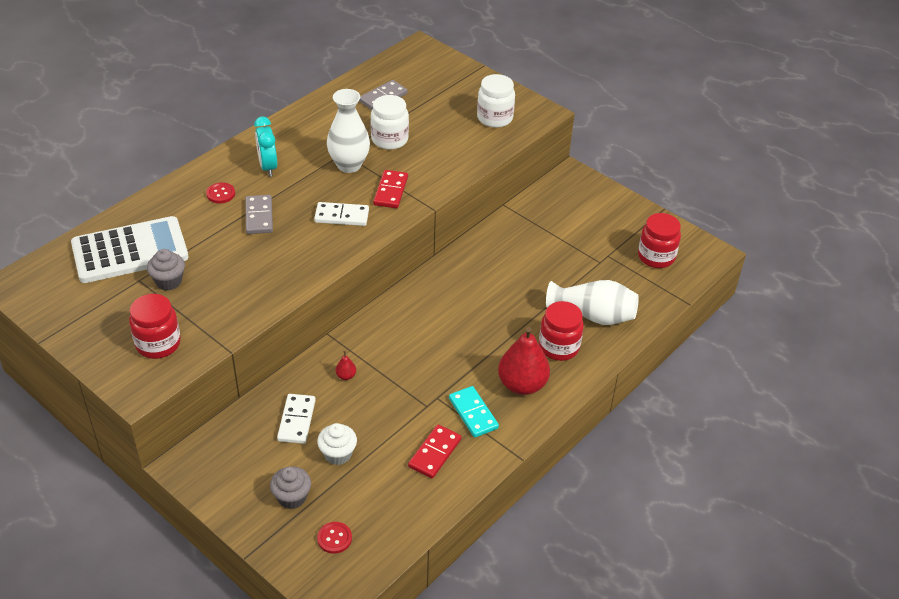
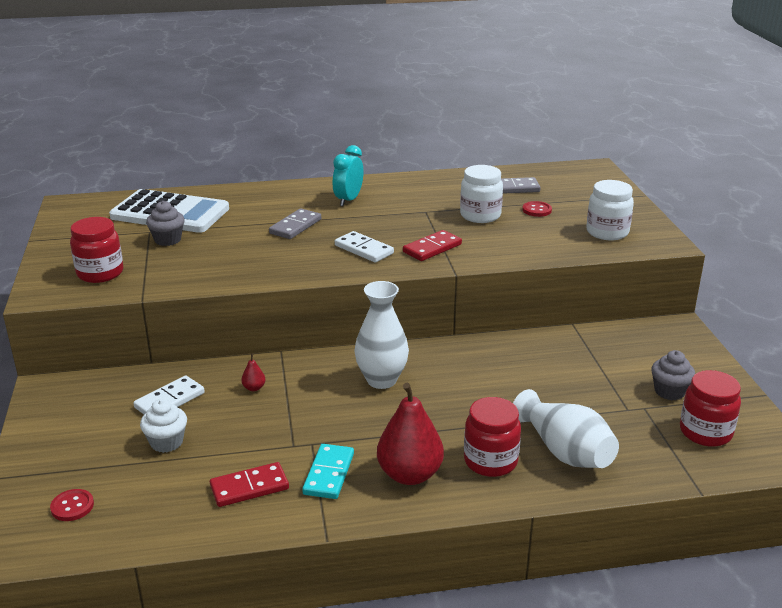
camera: 40 degrees right, 15 degrees down
red button [206,182,235,204] -> red button moved to [522,201,552,217]
grey cupcake [270,466,311,509] -> grey cupcake moved to [651,350,695,400]
white vase [327,89,370,173] -> white vase moved to [354,281,409,389]

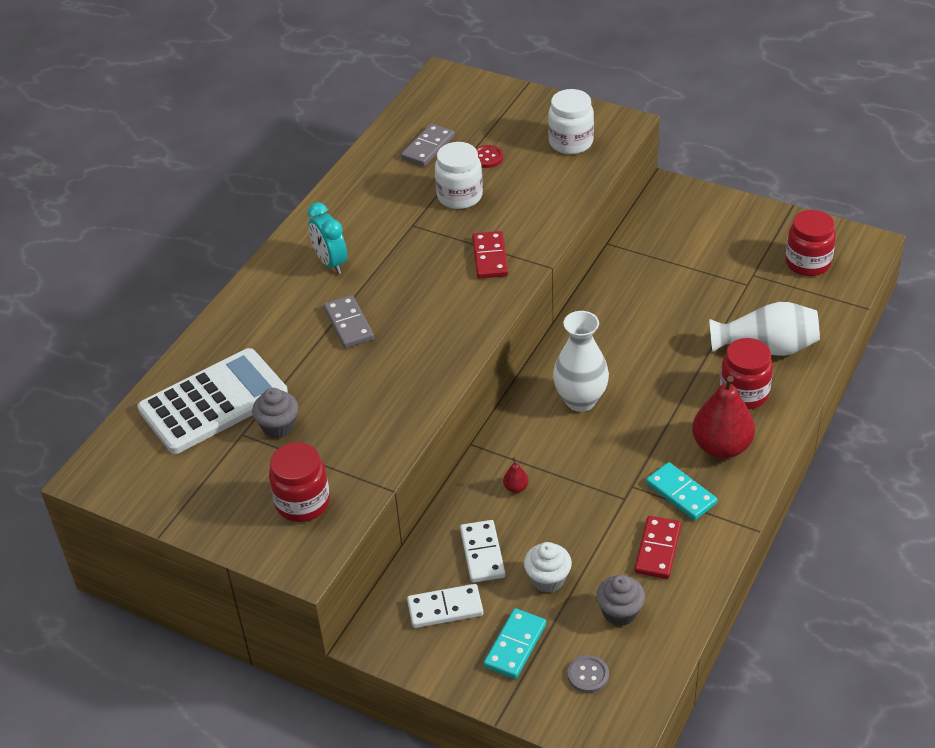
camera: 50 degrees left, 15 degrees up
red button [50,489,94,521] -> grey button [568,655,609,693]
white domino [335,231,394,262] -> white domino moved to [407,584,483,628]
grey cupcake [651,350,695,400] -> grey cupcake moved to [596,575,645,626]
none -> turquoise domino [484,608,546,679]

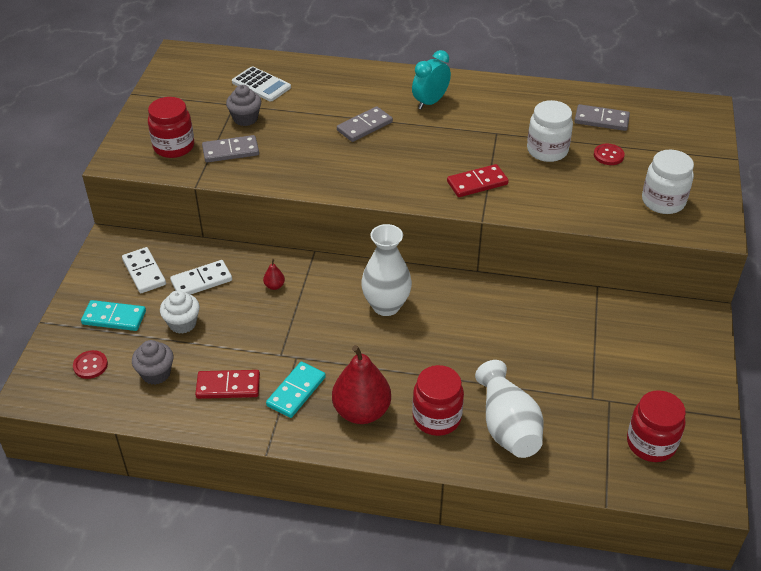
camera: 70 degrees right, 0 degrees up
white calculator [138,348,288,454] -> white calculator [232,66,291,102], size x0.55
grey button [568,655,609,693] -> red button [73,350,108,379]
none -> grey domino [202,135,259,163]

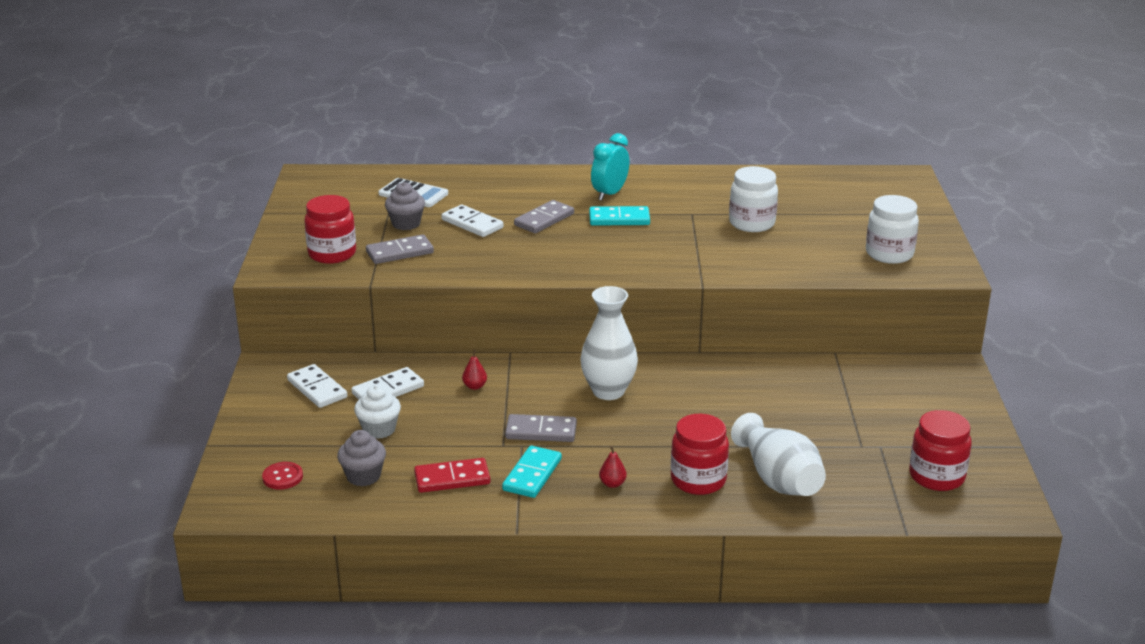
camera: 10 degrees left, 15 degrees down
turquoise domino [81,300,146,331] -> turquoise domino moved to [589,206,650,226]
red pear [332,345,391,424] -> red pear [599,446,627,488], size x0.41
red domino [447,164,509,197] -> none
grey domino [574,104,630,131] -> grey domino moved to [505,414,577,442]
red button [594,144,625,165] -> none
none -> white domino [441,204,504,237]

